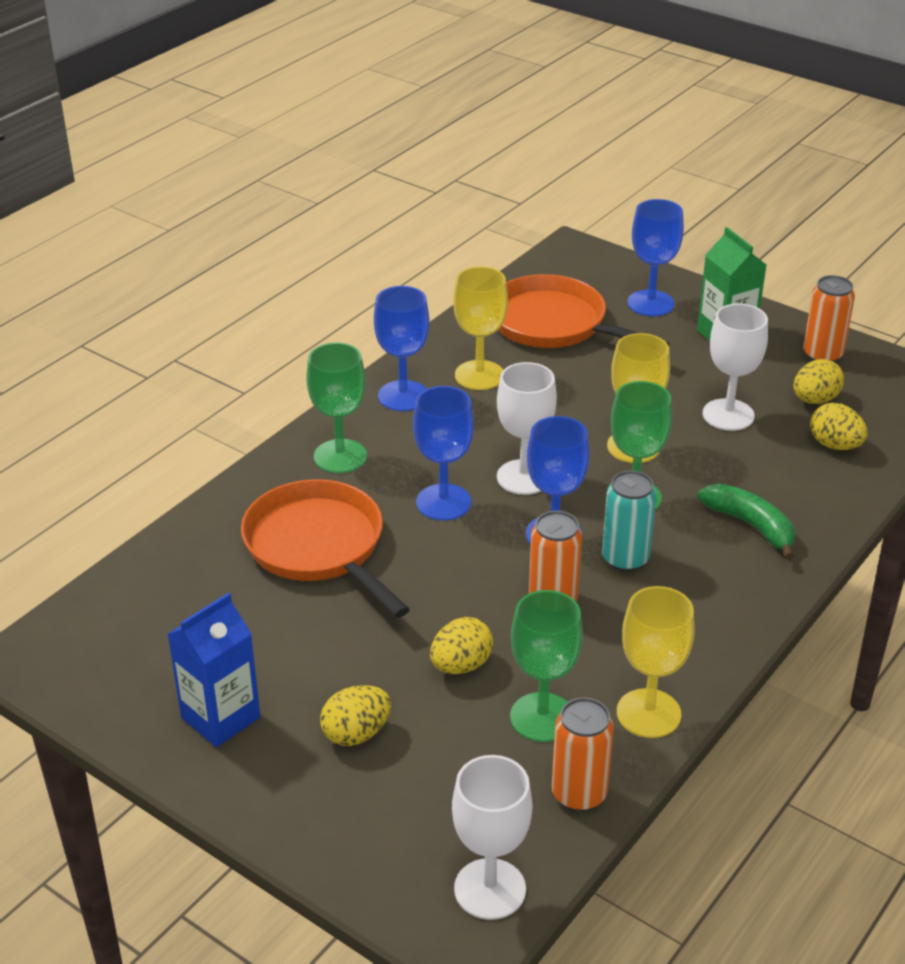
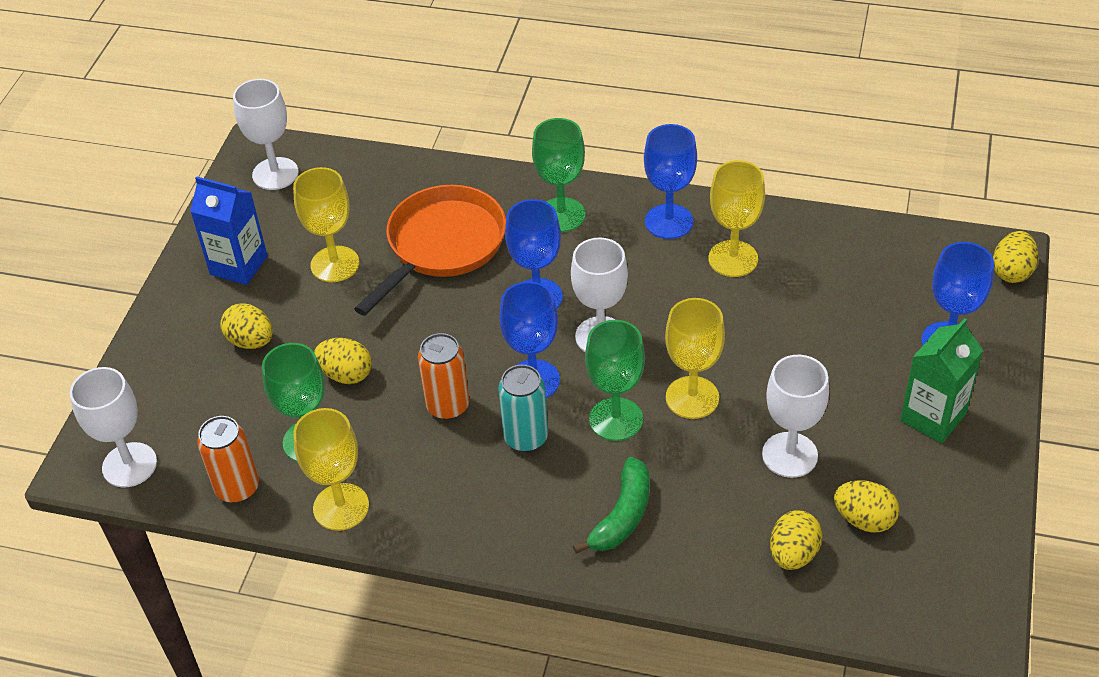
camera: 70 degrees right, 10 degrees up
orange pan [498,274,669,348] -> none
orange can [803,275,855,362] -> none
none -> white goblet [233,79,299,190]
none -> yellow goblet [293,167,359,282]
none -> yellow egg [993,231,1039,283]

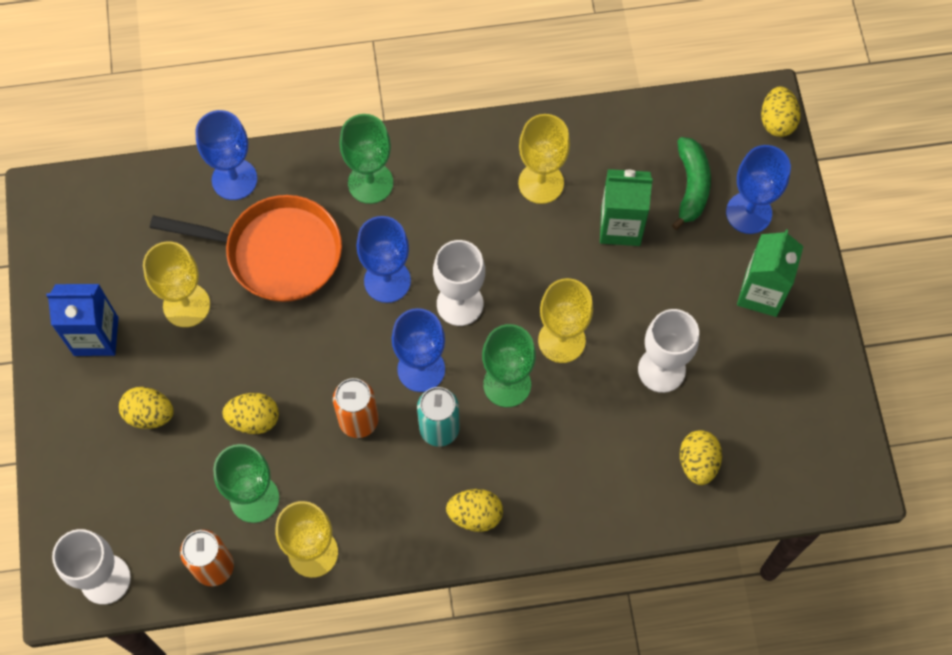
camera: 25 degrees left, 20 degrees up
white goblet [233,79,299,190] -> none
orange pan [354,185,506,316] -> orange pan turned 90 degrees clockwise [150,195,342,302]
green banana [573,457,650,554] -> green banana moved to [672,137,711,230]
blue goblet [644,124,697,239] -> blue goblet moved to [195,110,257,200]
yellow egg [834,480,899,533] -> yellow egg moved to [446,489,503,532]
none -> green carton [600,169,653,246]

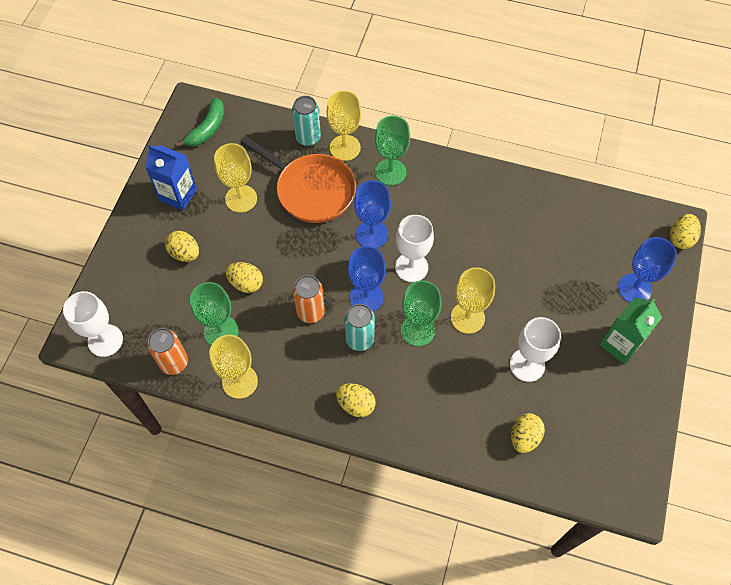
camera: 25 degrees right, 5 degrees down
blue goblet [195,110,257,200] -> turquoise can [292,96,321,146]
yellow goblet [518,114,570,204] -> yellow goblet moved to [326,91,361,161]
green carton [600,169,653,246] -> none
green banana [672,137,711,230] -> green banana moved to [176,98,224,147]

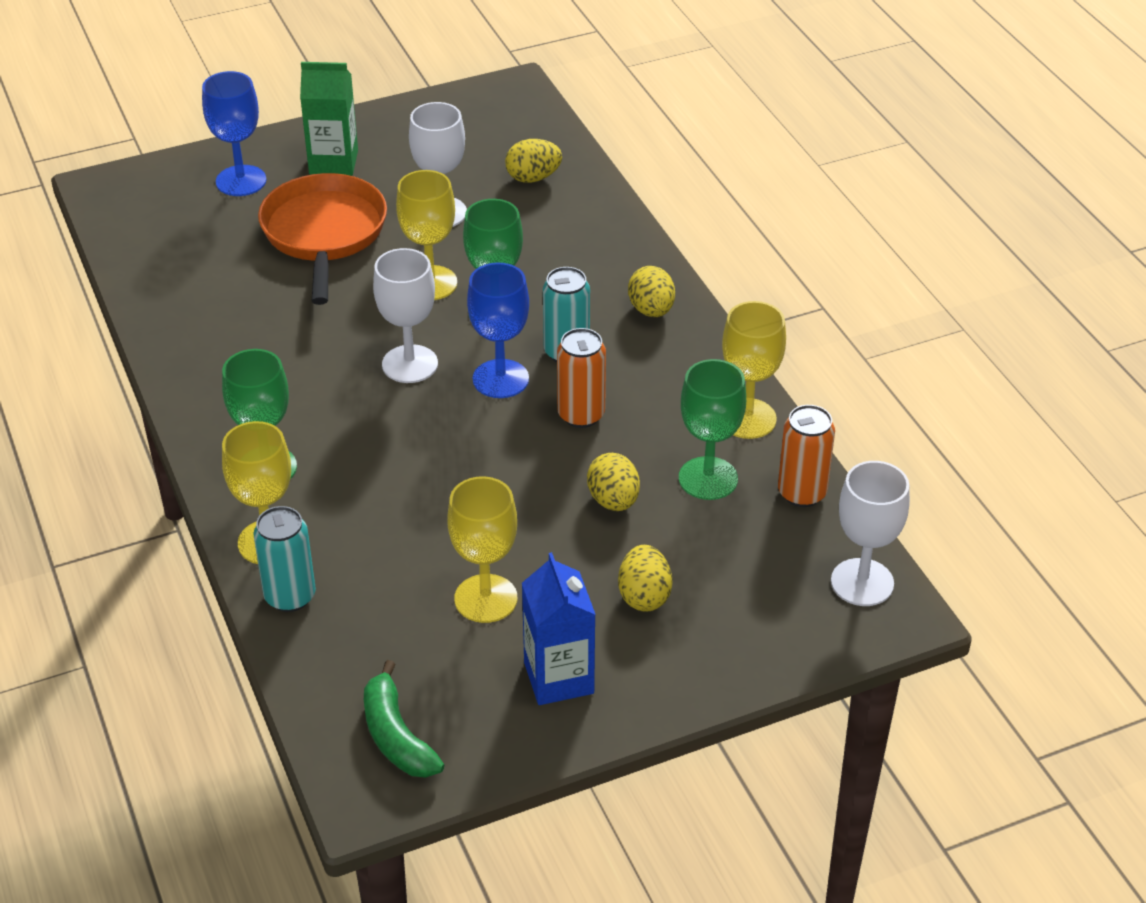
camera: 130 degrees left, 20 degrees down
green banana [176,98,224,147] -> green banana turned 105 degrees counterclockwise [364,660,444,778]
orange pan [241,136,356,223] -> orange pan moved to [258,173,387,305]
blue goblet [354,180,391,248] -> none
yellow egg [670,214,701,249] -> none

